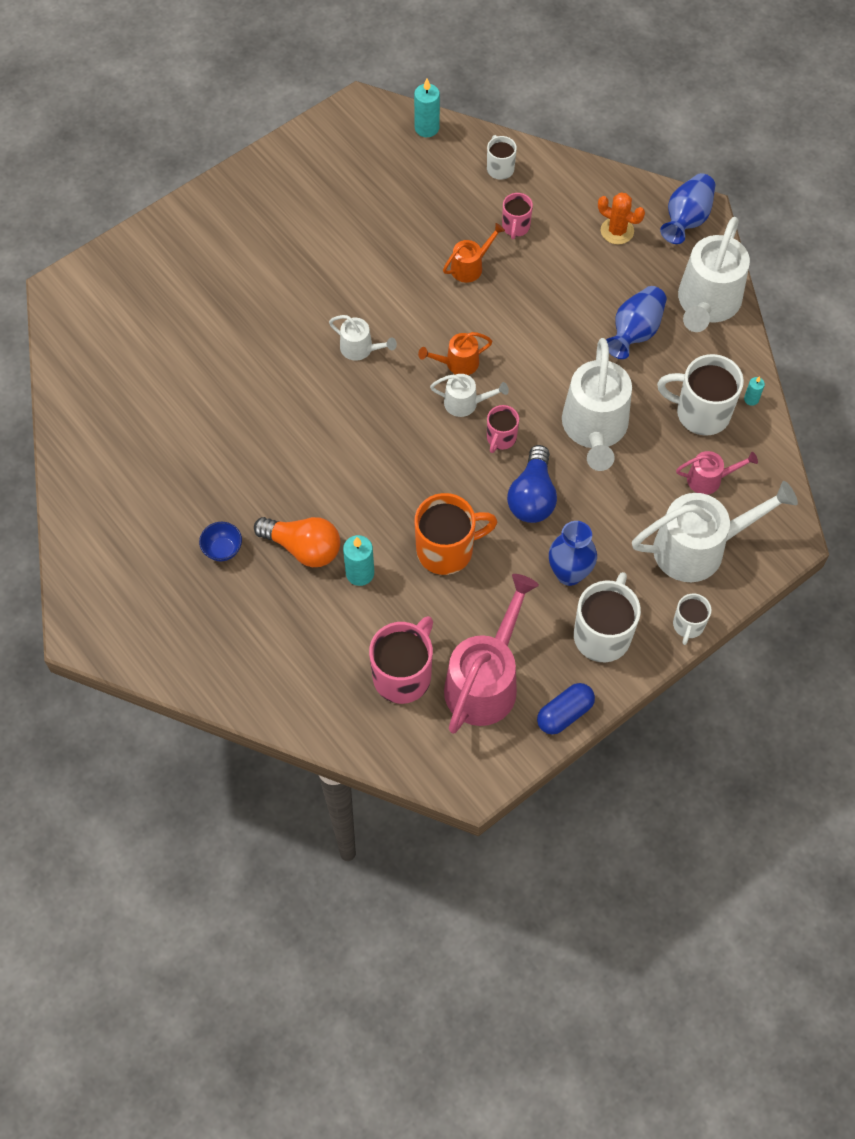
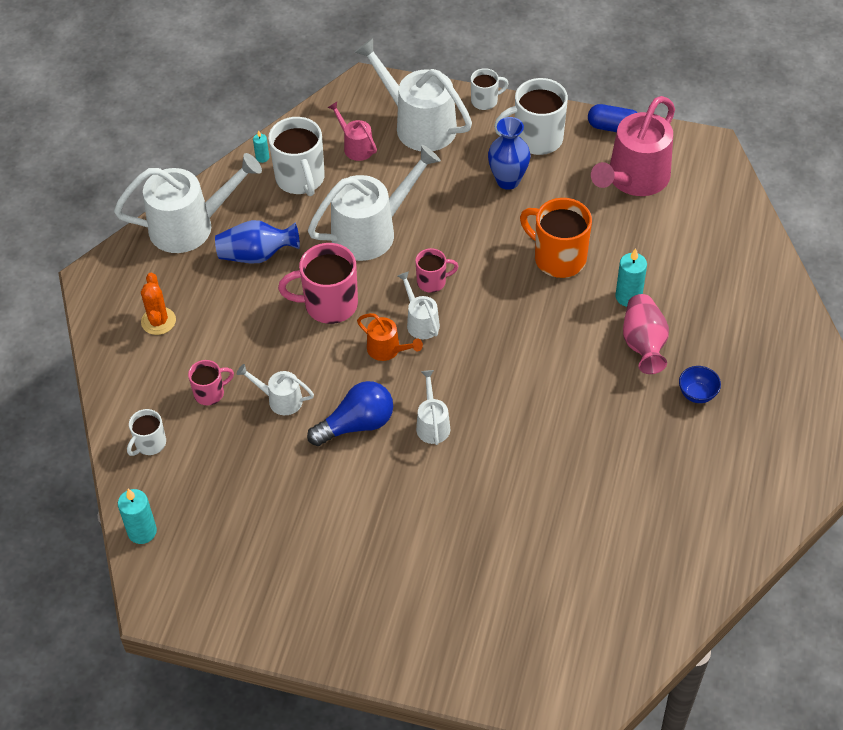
camera: 125 degrees left, 10 degrees down
orange light bulb [254,517,340,567] -> pink vase [623,294,669,374]
pink mug [369,616,433,704] -> pink mug moved to [278,243,358,324]
orange watering can [443,223,505,283] -> white watering can [237,364,314,415]
pink watering can [444,574,539,734] -> pink watering can turned 45 degrees counterclockwise [591,96,675,196]
blue light bulb [507,445,557,523] -> blue light bulb moved to [307,381,393,446]
blue vase [660,173,715,244] -> none

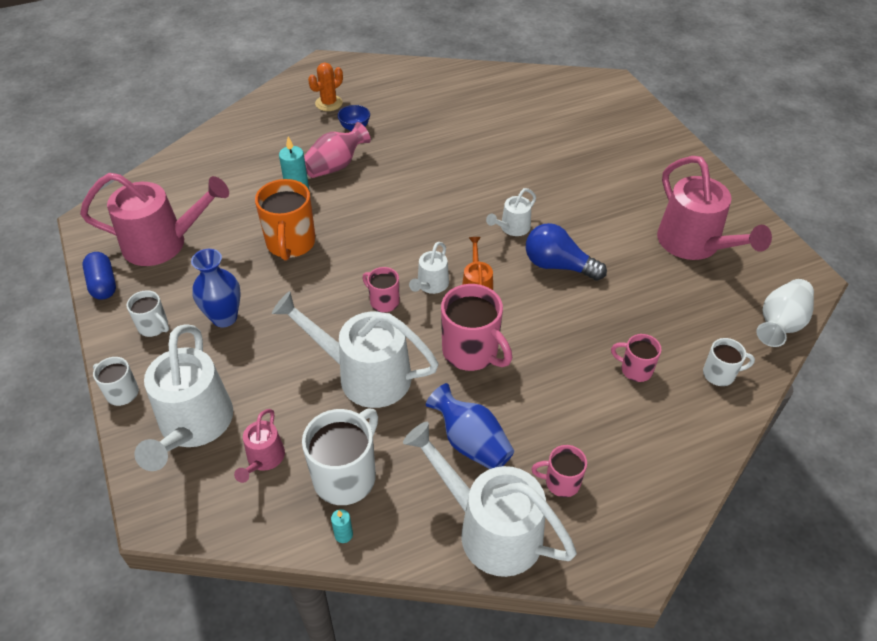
camera: 130 degrees left, 5 degrees down
turquoise candle [118,489,157,544] -> white vase [756,279,814,347]
orange cactus [141,273,176,335] -> orange cactus moved to [308,62,343,111]
white watering can [237,364,314,415] -> none
white mug [494,78,568,155] -> white mug [127,290,169,337], size x0.55
none -> pink mug [531,445,587,497]
none -> pink watering can [657,156,772,260]

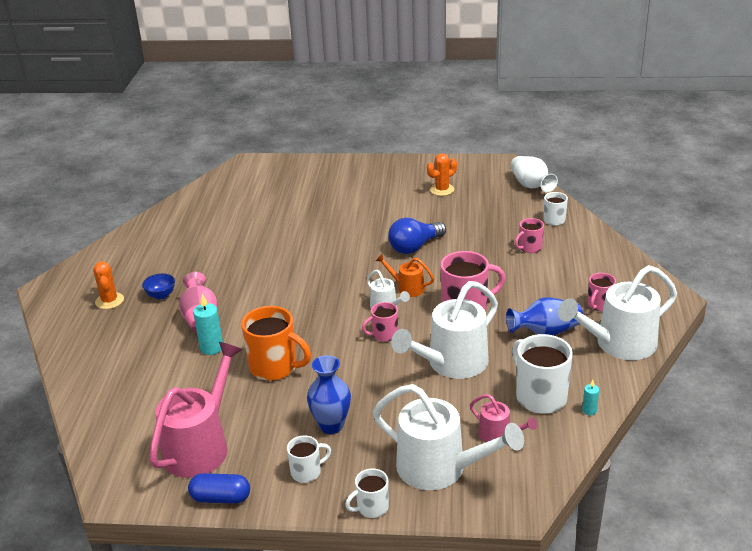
camera: 60 degrees left, 15 degrees down
white watering can [486,188,536,236] -> none
pink watering can [657,156,772,260] -> orange cactus [427,153,457,196]

